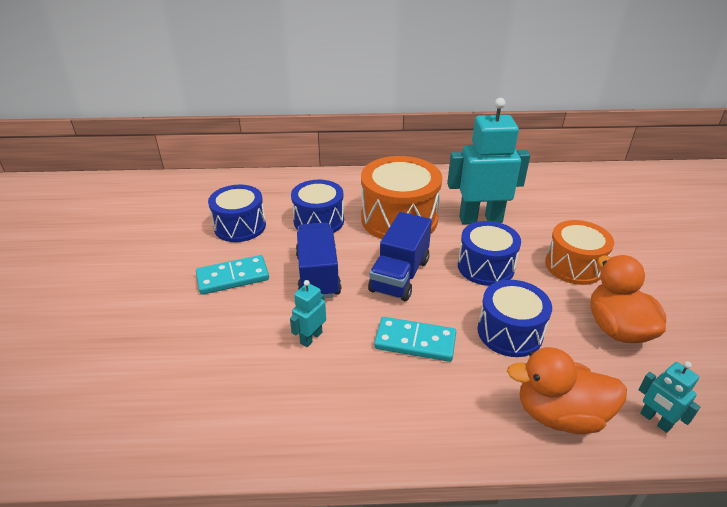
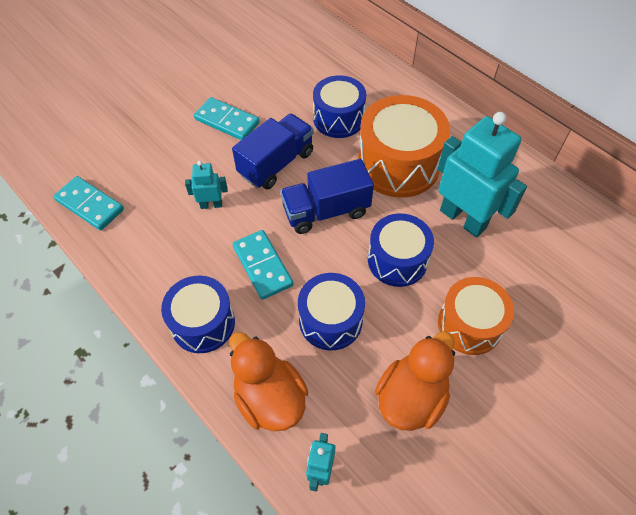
camera: 50 degrees right, 20 degrees up
blue drum [208,185,266,242] -> blue drum moved to [161,276,235,353]
none -> turquoise domino [53,176,124,230]

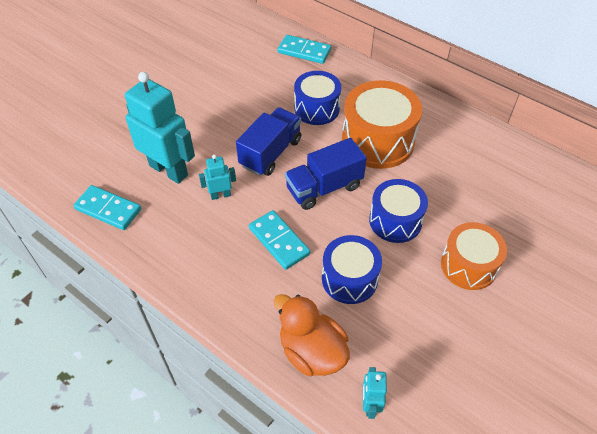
camera: 10 degrees left, 5 degrees down
blue drum [161,276,235,353] -> none
turquoise domino [194,97,260,140] -> turquoise domino moved to [278,35,331,64]
orange duck [375,331,455,431] -> none
turquoise robot [438,112,527,237] -> turquoise robot moved to [125,72,195,184]

